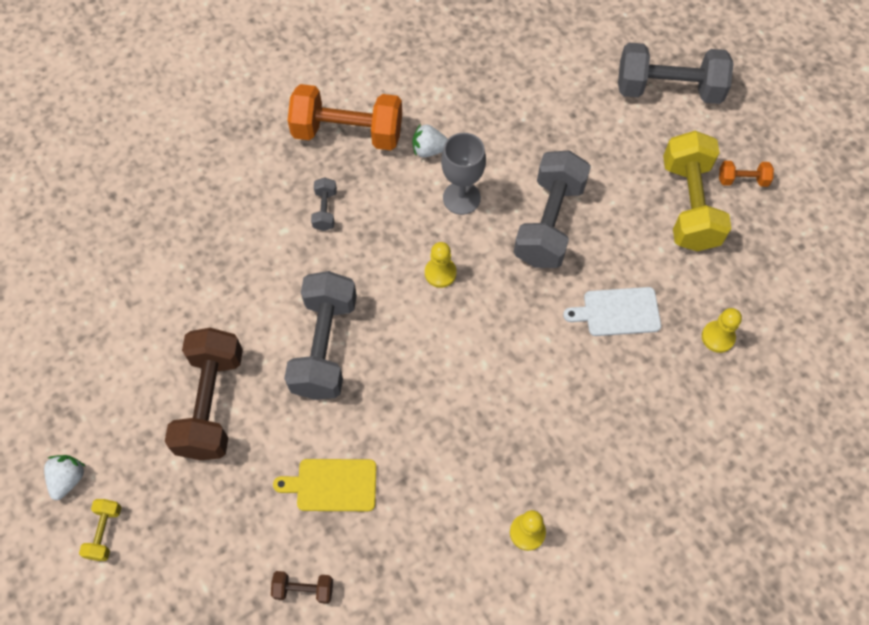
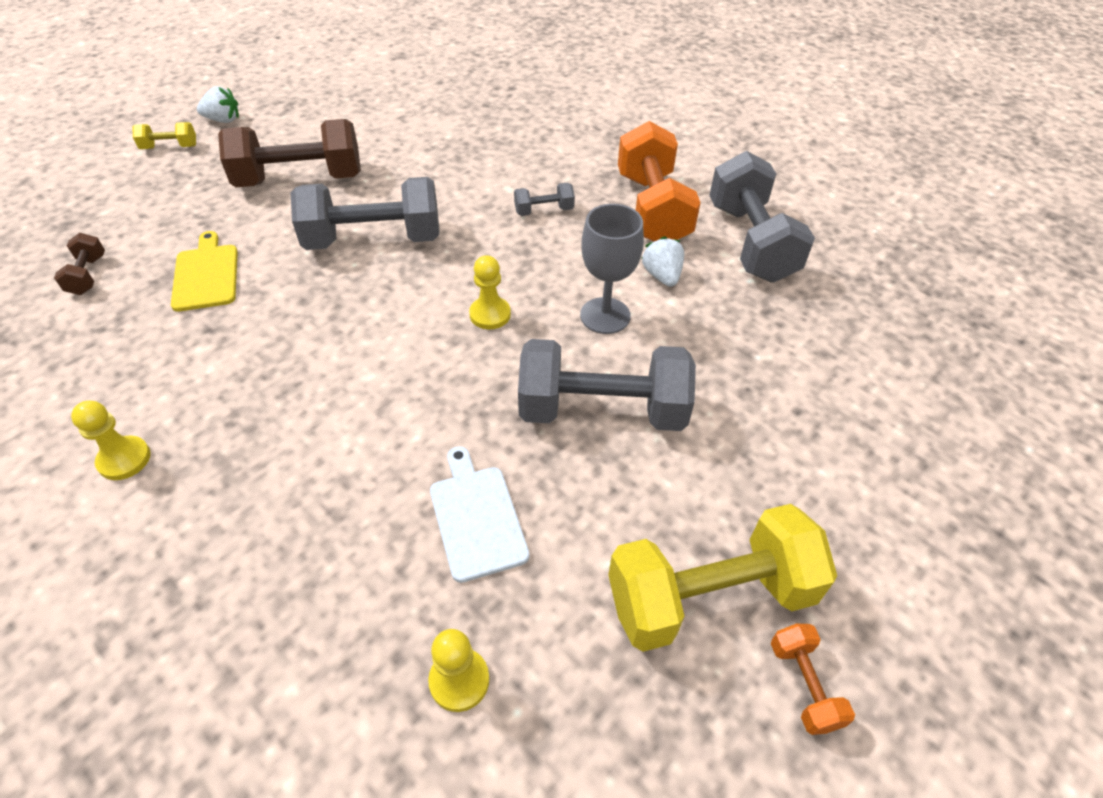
camera: 75 degrees right, 15 degrees down
grey dumbbell [618,43,734,104] -> grey dumbbell moved to [709,151,815,282]

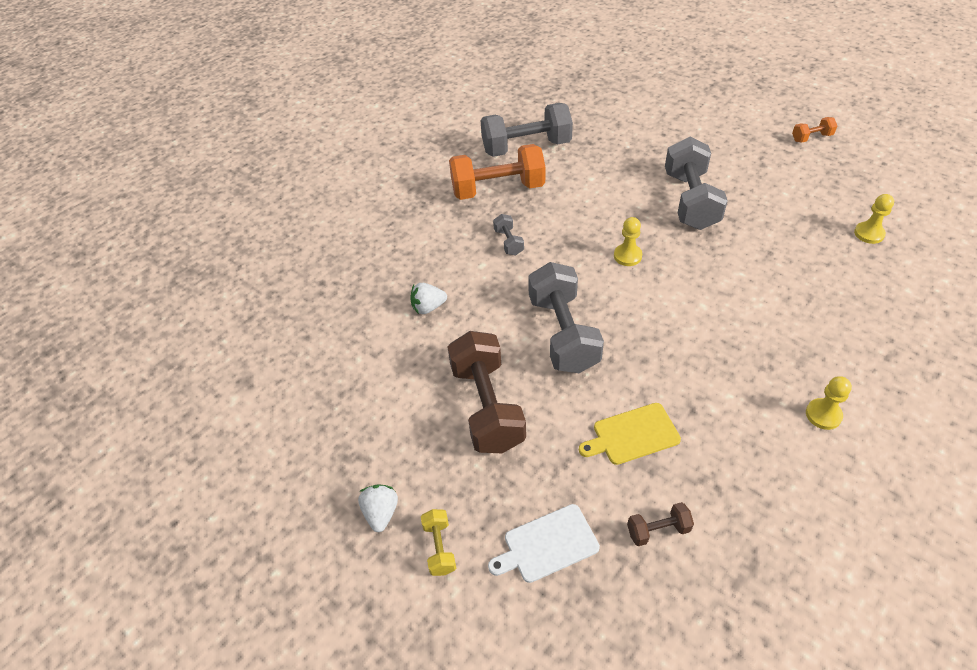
camera: 90 degrees left, 0 degrees up
white cutting board [430,446,529,583] -> white cutting board moved to [488,504,600,583]
grey goblet [580,204,644,334] -> none
yellow dumbbell [608,504,837,652] -> none
white strawberry [642,236,684,287] -> white strawberry moved to [410,283,447,314]

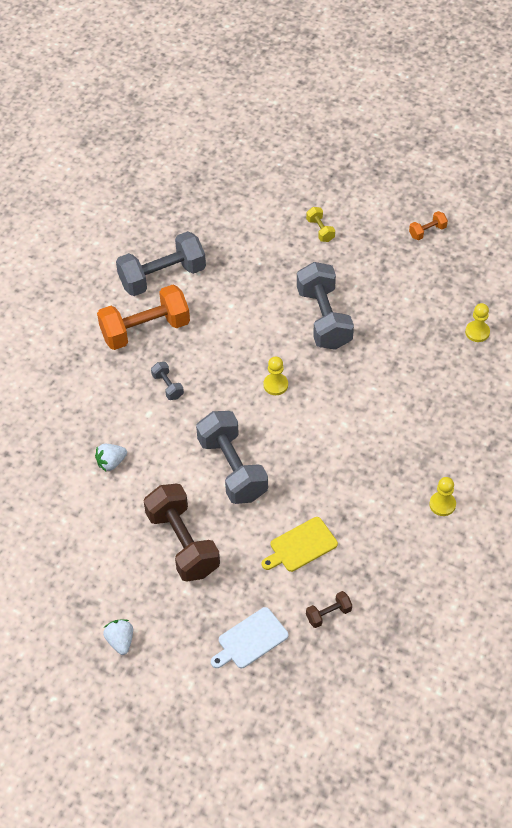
camera: 15 degrees left, 5 degrees up
yellow dumbbell [421,509,456,576] -> yellow dumbbell moved to [306,207,335,242]

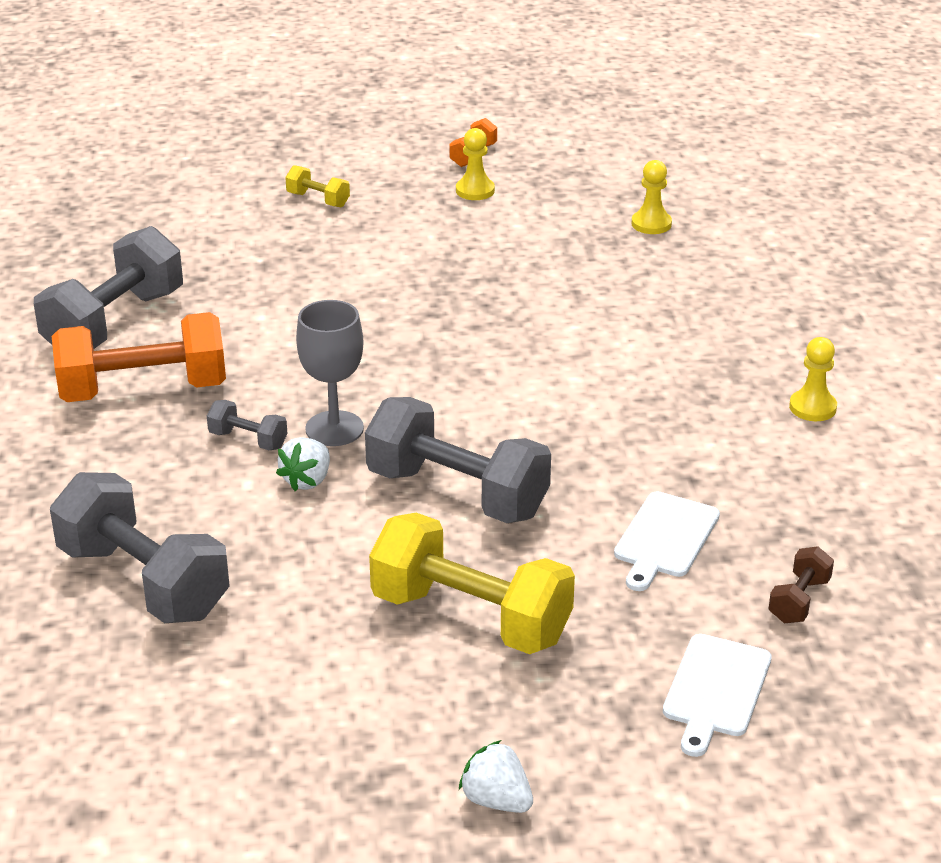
camera: 35 degrees left, 20 degrees down
white strawberry [95,444,127,471] -> white strawberry moved to [276,437,330,491]
orange dumbbell [97,285,190,350] -> orange dumbbell turned 45 degrees clockwise [52,312,226,402]
brown dumbbell [144,484,220,582] -> yellow dumbbell [369,513,575,654]
yellow cutting board [262,517,338,572] -> white cutting board [614,491,720,591]
yellow pawn [263,357,288,395] -> yellow pawn moved to [456,128,495,200]
grey dumbbell [297,262,354,350] -> grey dumbbell moved to [50,472,230,623]
none -> grey goblet [296,300,364,446]

